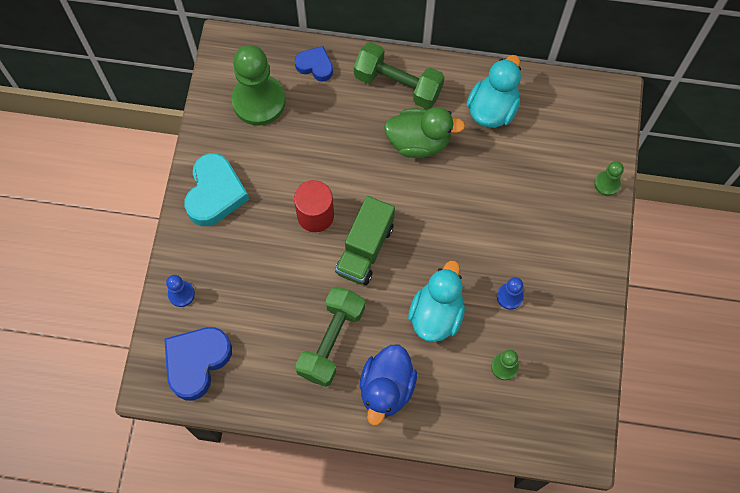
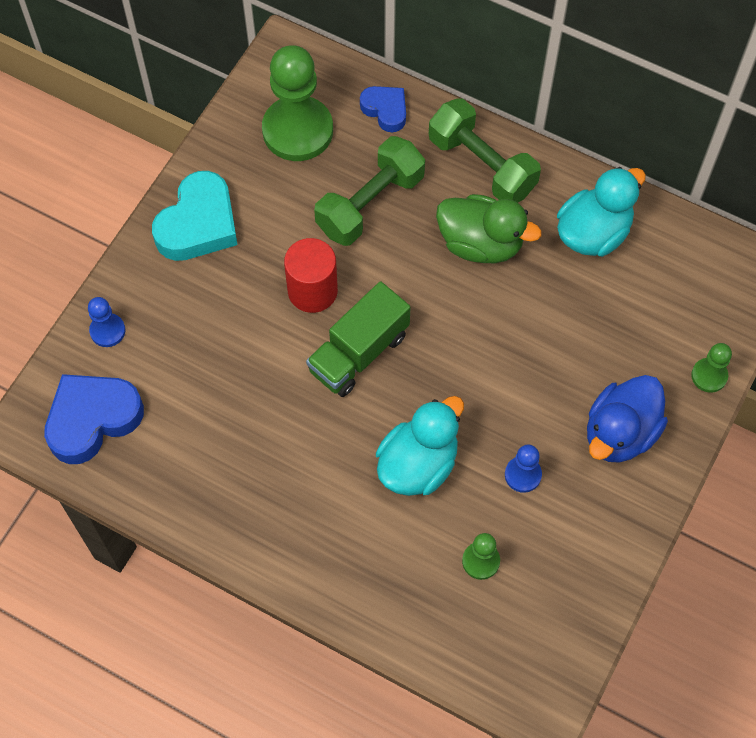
camera: 20 degrees right, 5 degrees down
green dumbbell [295,286,365,387] -> green dumbbell moved to [314,136,425,246]
blue duck [360,345,417,426] -> blue duck moved to [587,375,668,463]

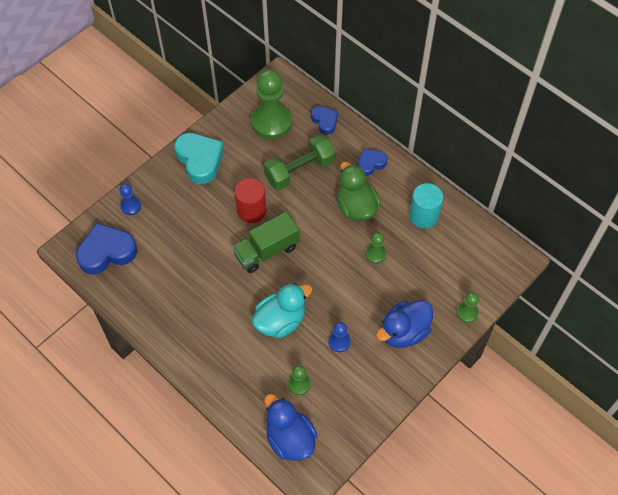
camera: 15 degrees right, 5 degrees down
turquoise heart [152,171,238,261] -> turquoise heart turned 75 degrees counterclockwise [174,133,224,184]
green dumbbell [429,98,541,203] -> blue heart [358,149,387,176]
green duck [436,194,541,263] -> green duck turned 150 degrees counterclockwise [337,162,381,221]
turquoise duck [557,167,646,257] -> turquoise cylinder [409,183,443,229]
none -> blue duck [264,394,317,461]
none -> green pawn [365,232,386,264]

